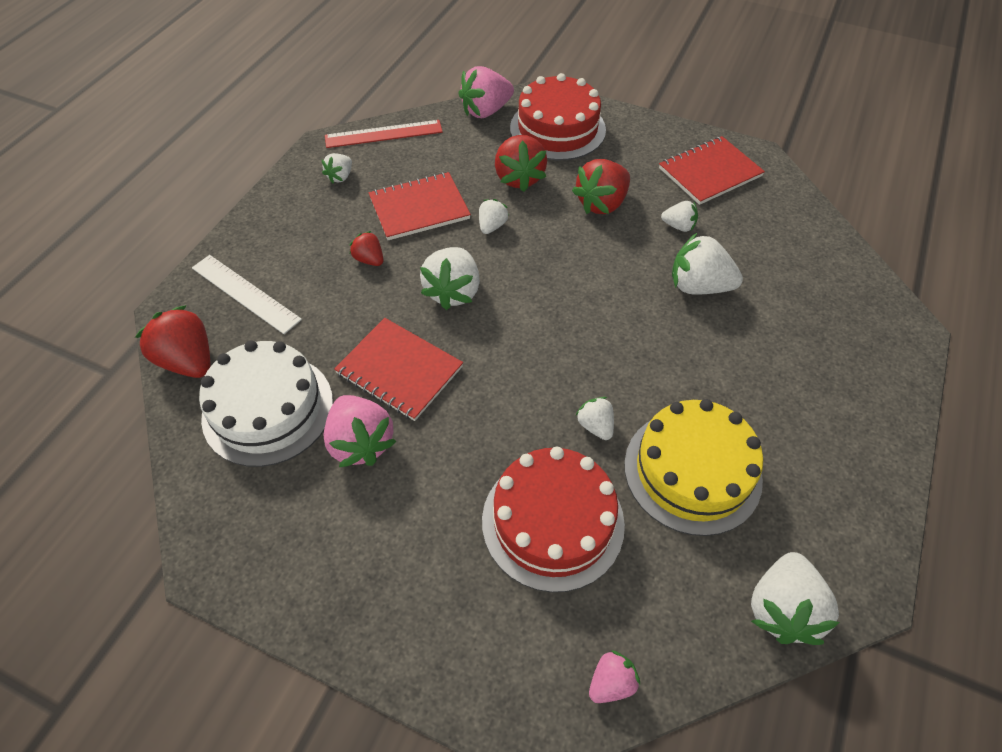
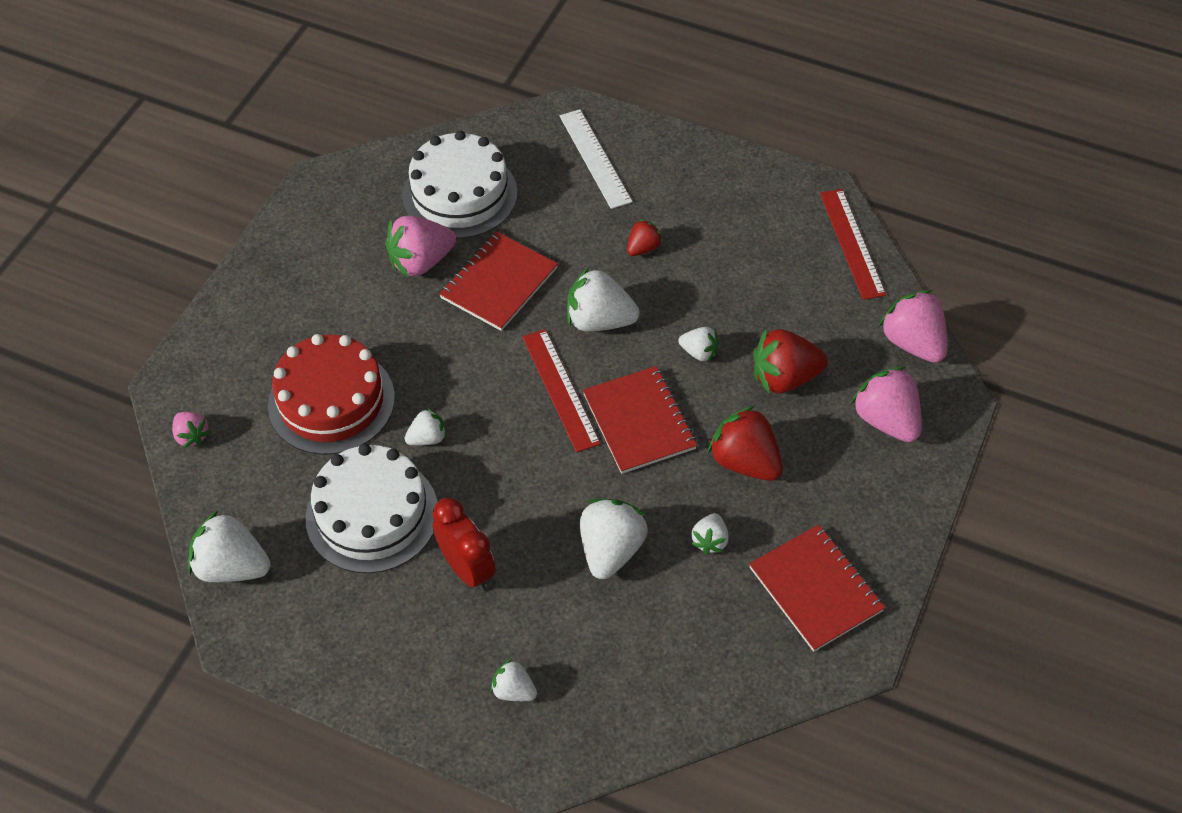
camera: 90 degrees right, 0 degrees up
red strawberry [135,305,210,378] -> none
white ruler [192,255,302,334] -> white ruler turned 60 degrees counterclockwise [560,109,633,209]
white strawberry [321,153,352,183] -> white strawberry moved to [491,659,537,701]
red notebook [369,172,471,240] -> red notebook moved to [583,366,697,474]
red cake [510,73,606,160] -> pink strawberry [851,366,922,442]
yellow cake [624,399,763,536] -> white cake [306,444,438,573]
none -> red clock [432,498,496,591]
none -> red ruler [522,329,601,452]

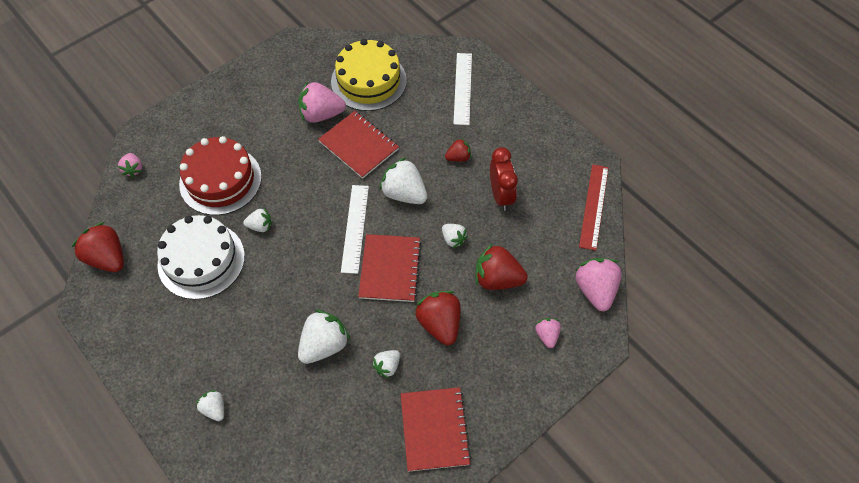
camera: 25 degrees right, 5 degrees up
white strawberry [188,510,270,582] -> red strawberry [72,222,124,272]
white cake [402,131,517,239] -> yellow cake [331,39,407,111]
red clock [432,498,496,591] -> red clock moved to [490,147,518,211]
red notebook [439,232,558,331] -> red notebook turned 75 degrees clockwise [318,111,399,179]
red ruler [522,329,601,452] -> white ruler [341,185,369,274]
pink strawberry [851,366,922,442] -> pink strawberry [535,318,561,348], size x0.55

